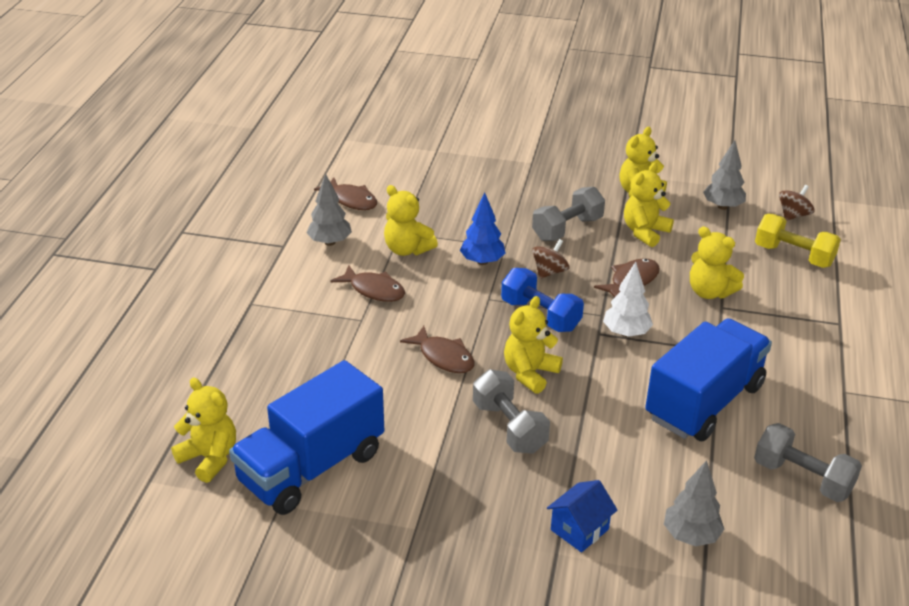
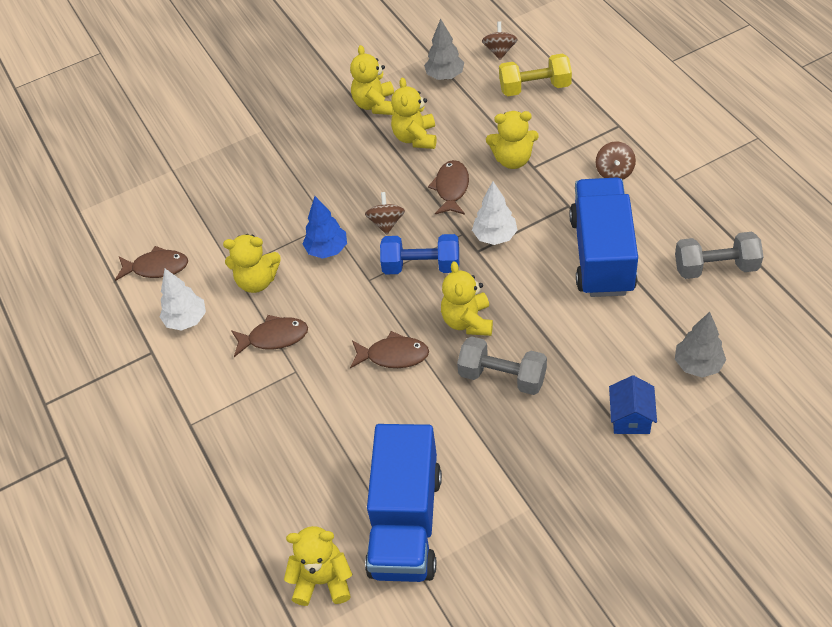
camera: 35 degrees left, 15 degrees up
grey tree [307,173,352,246] -> white tree [160,269,206,331]
grey dumbbell [532,187,605,241] -> none
none -> brown spinning top [596,141,636,179]

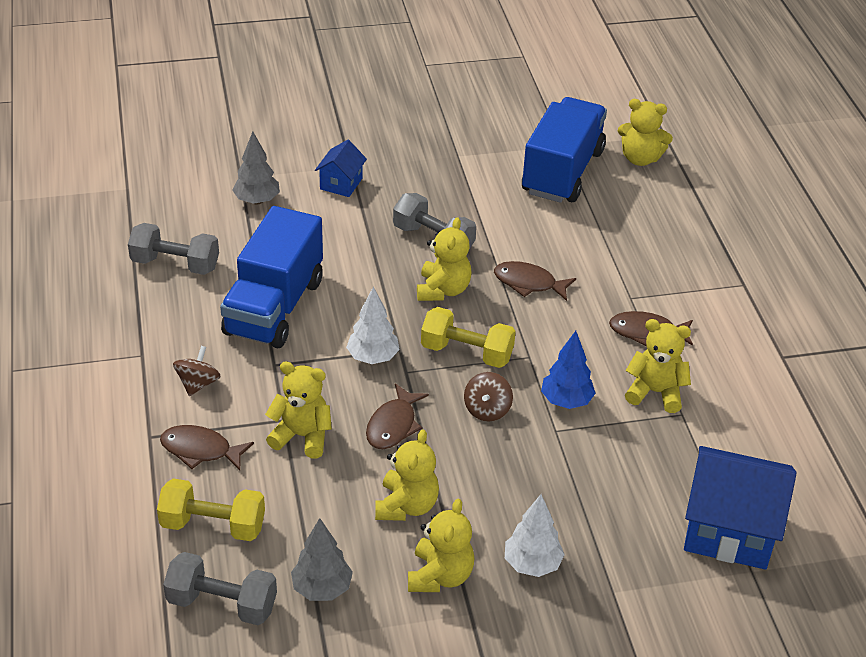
camera: 170 degrees left, 10 degrees down
brown fish [115,246,188,281] -> brown fish moved to [160,425,254,471]
white tree [160,269,206,331] -> white tree moved to [505,494,565,577]
blue dumbbell [380,234,459,274] -> yellow dumbbell [421,307,516,368]
brown spinning top [482,21,518,60] -> grey dumbbell [163,552,277,625]
none -> blue house [684,446,797,569]

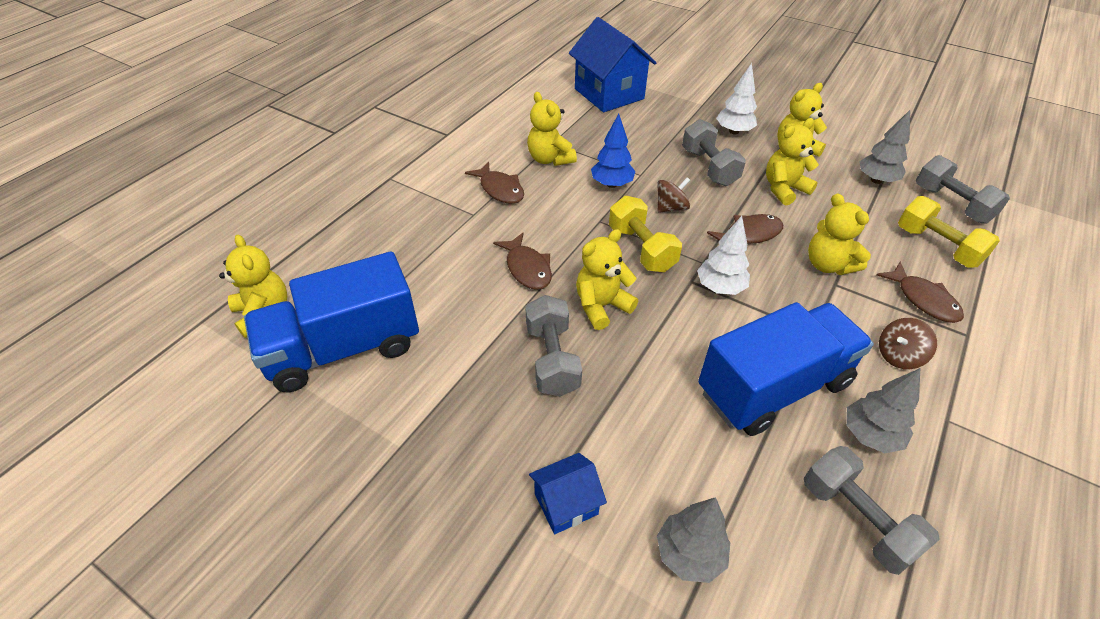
camera: 135 degrees left, 5 degrees up
none -> grey dumbbell [682,119,746,186]
none -> grey tree [846,368,920,453]

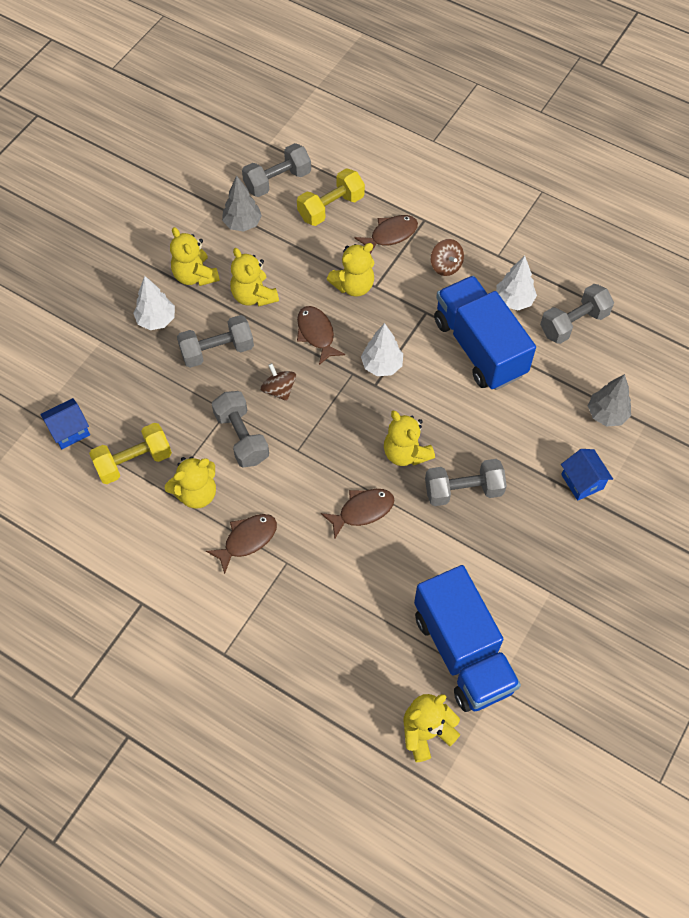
camera: 90 degrees left, 15 degrees up
blue house [569,17,656,112] -> blue house [40,398,90,449], size x0.51
blue tree [591,114,636,188] -> grey dumbbell [212,391,269,468]
yellow dumbbell [609,196,682,272] -> yellow dumbbell moved to [89,423,172,484]
grey tree [846,368,920,453] -> white tree [496,256,537,310]

